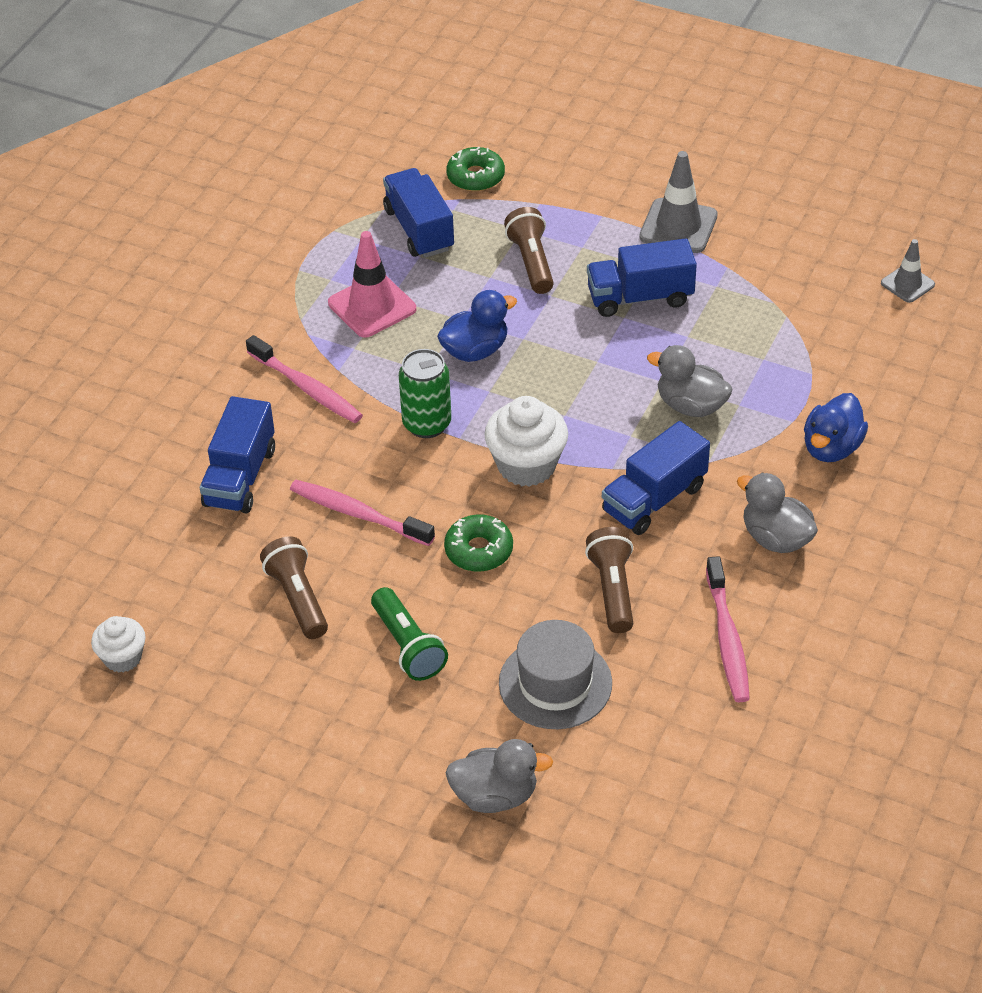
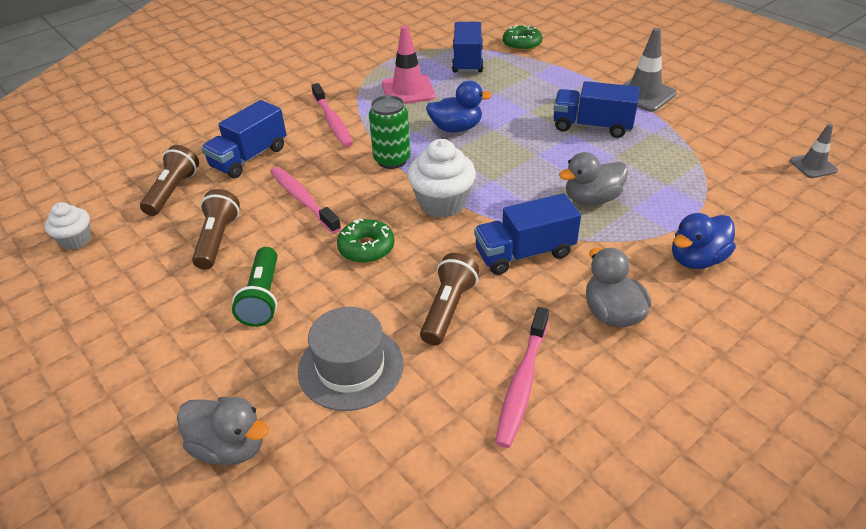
camera: 25 degrees right, 5 degrees down
brown flashlight [504,207,554,294] -> brown flashlight moved to [140,145,199,216]
grey duck [647,345,733,417] -> grey duck turned 75 degrees counterclockwise [559,152,628,205]

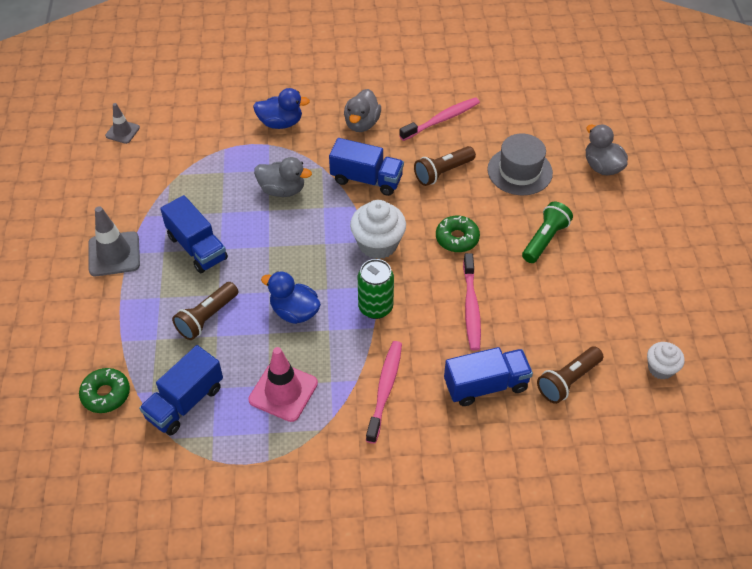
camera: 145 degrees left, 10 degrees up
brown flashlight [192,189,240,270] -> brown flashlight moved to [172,282,238,340]

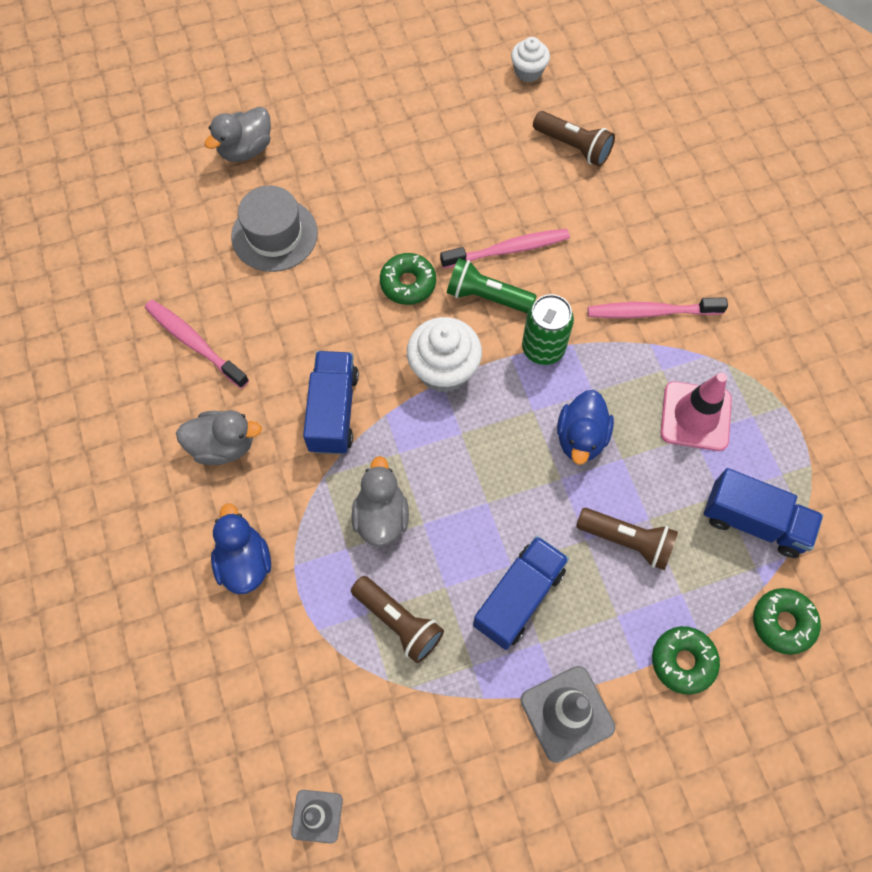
camera: 105 degrees left, 15 degrees up
brown flashlight [414,146,476,186] -> brown flashlight moved to [351,576,444,663]
blue truck [444,347,533,406] -> none
green flashlight [522,202,573,263] -> green flashlight moved to [447,258,537,313]
none -> green donut [652,626,720,695]

